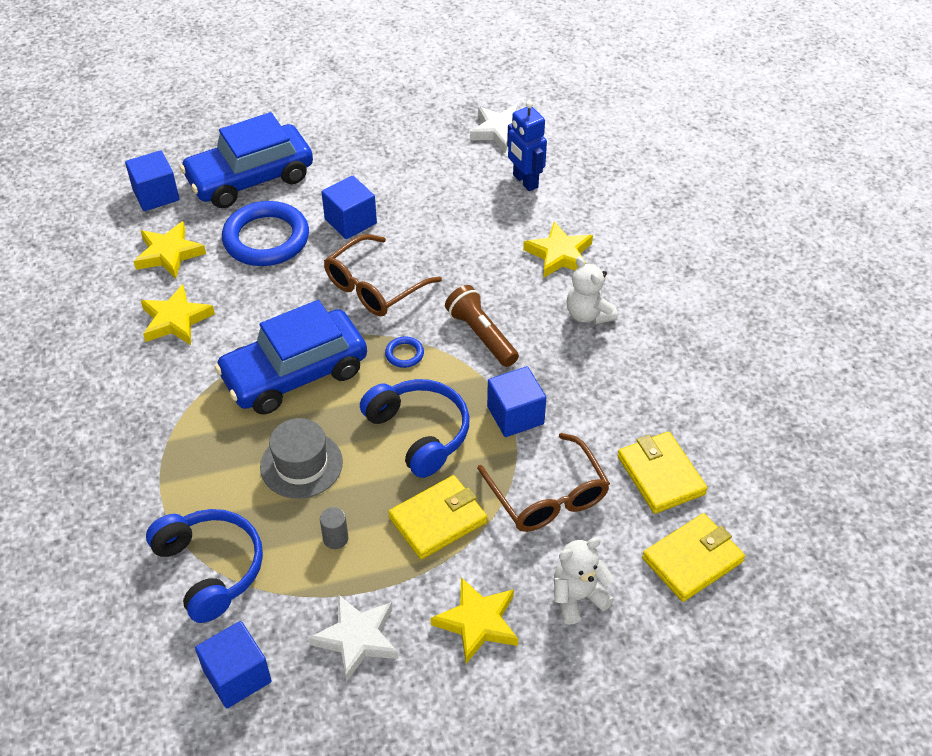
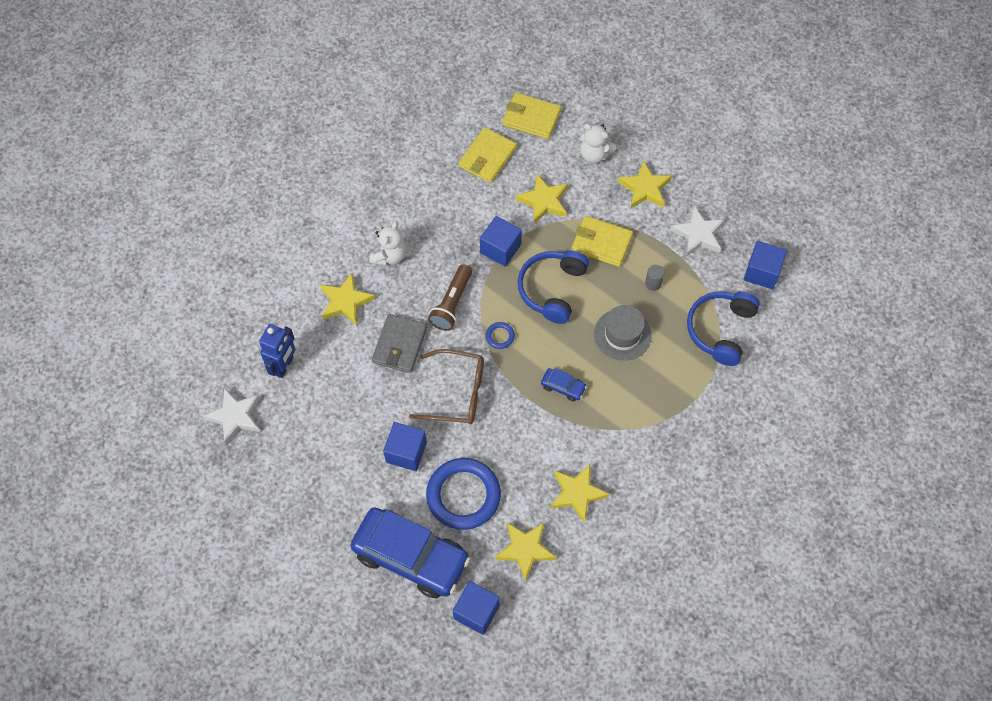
camera: 125 degrees left, 15 degrees up
blue car [214,300,367,414] -> blue car [541,368,587,402], size x0.41
brown glasses [477,433,610,532] -> yellow star [516,174,568,224]
none -> grey wallet [372,314,427,373]

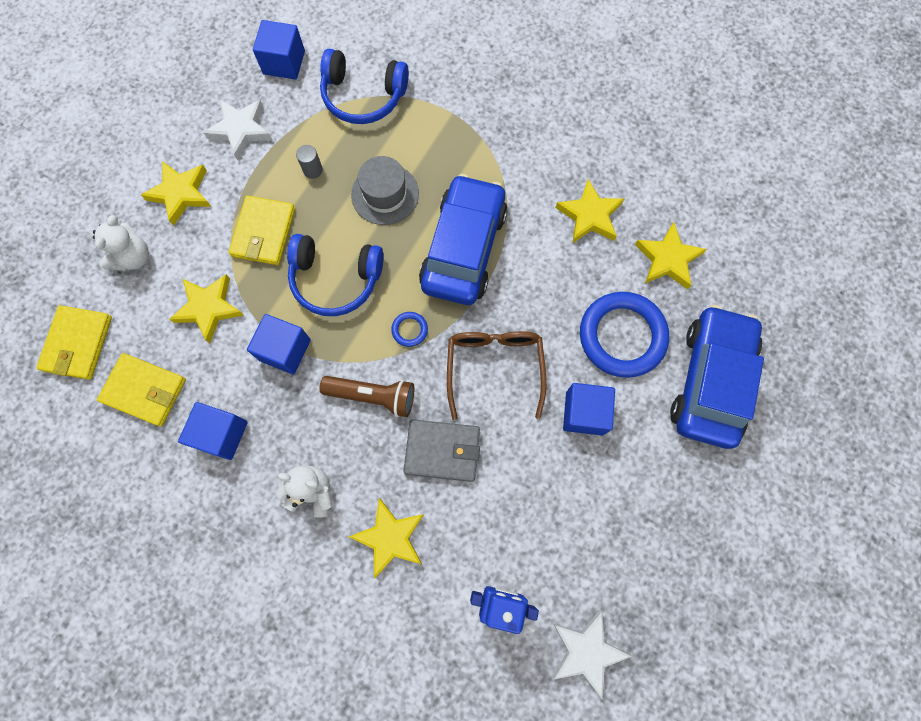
camera: 100 degrees left, 10 degrees up
blue cube [453,581,500,635] -> blue cube moved to [178,402,248,460]
blue car [541,368,587,402] -> blue car [419,174,508,305], size x2.46

